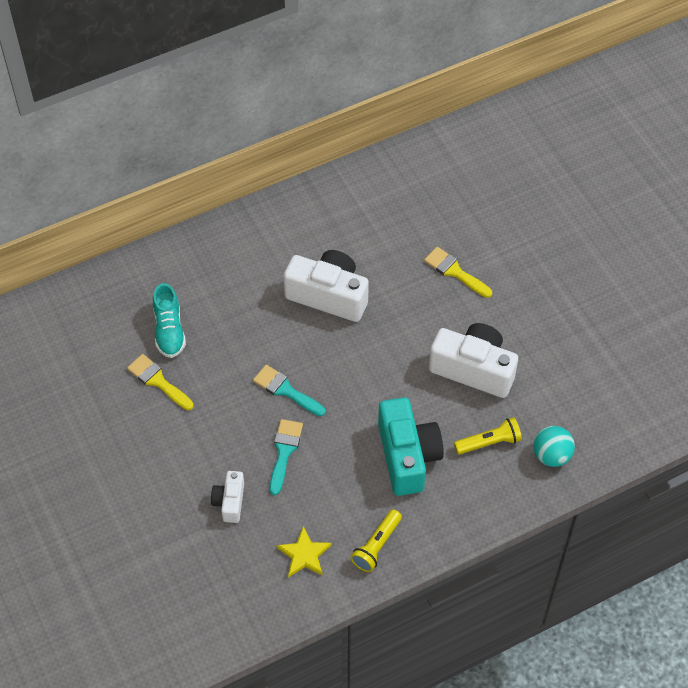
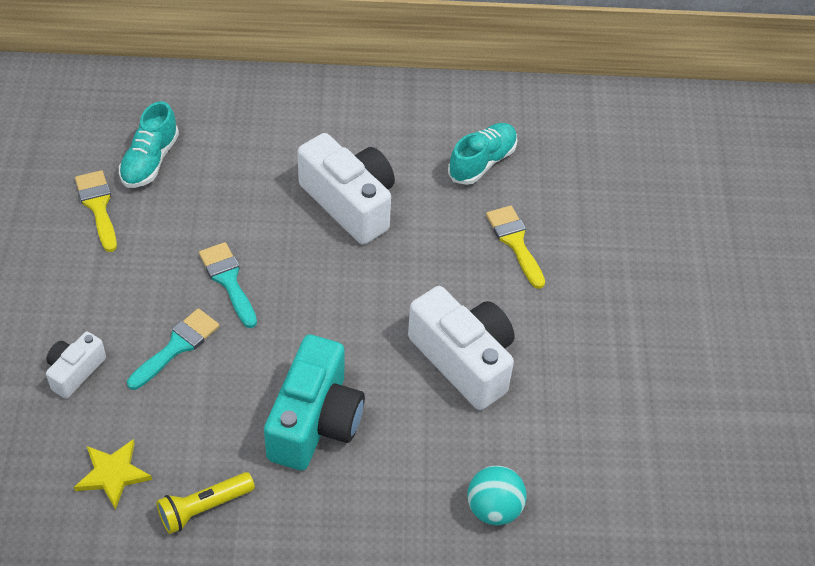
camera: 25 degrees right, 5 degrees down
yellow flashlight [454,417,522,455] -> none
none -> turquoise shoe [448,123,517,185]

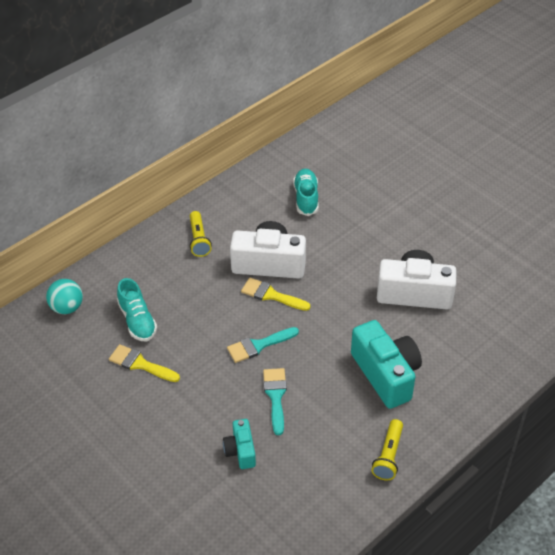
camera: 40 degrees left, 5 degrees down
white camera [46,332,106,399] -> turquoise camera [223,419,256,469]
yellow star [74,439,152,510] -> none
turquoise brush [199,242,257,328] -> turquoise brush turned 45 degrees counterclockwise [227,327,299,363]
turquoise ball [467,466,527,525] -> turquoise ball moved to [46,279,83,314]
yellow brush [486,205,545,289] -> yellow brush moved to [241,278,311,311]
none -> yellow flashlight [190,211,212,257]

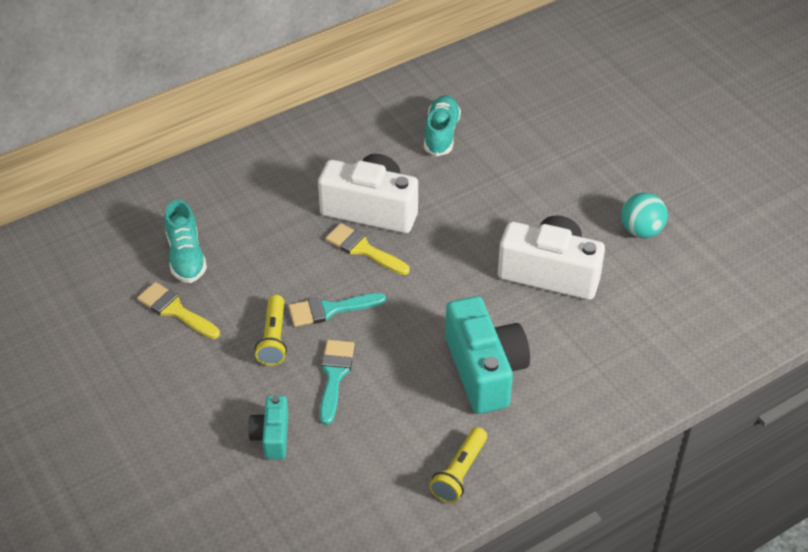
camera: 10 degrees right, 0 degrees up
turquoise ball [46,279,83,314] -> turquoise ball moved to [621,193,668,238]
yellow flashlight [190,211,212,257] -> yellow flashlight moved to [255,295,287,366]

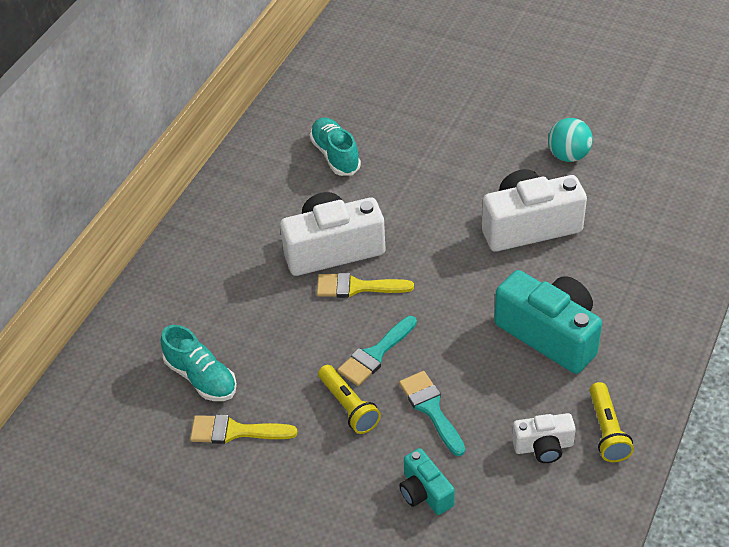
camera: 30 degrees left, 0 degrees up
none -> white camera [512,413,576,463]

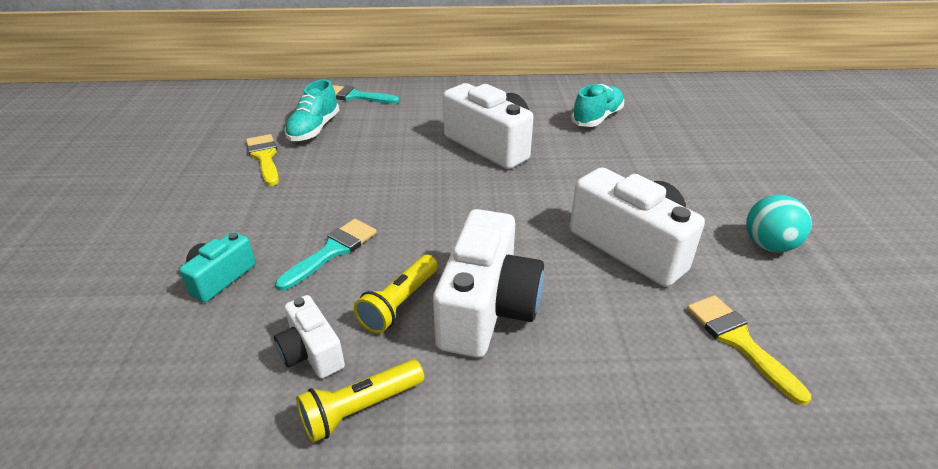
camera: 60 degrees right, 10 degrees down
yellow brush [317,273,414,298] -> yellow brush moved to [687,295,811,405]
yellow flashlight [318,365,381,434] -> yellow flashlight moved to [354,255,438,334]
turquoise brush [337,316,417,386] -> turquoise brush moved to [332,85,399,104]
turquoise camera [494,270,602,374] -> white camera [433,209,544,358]

